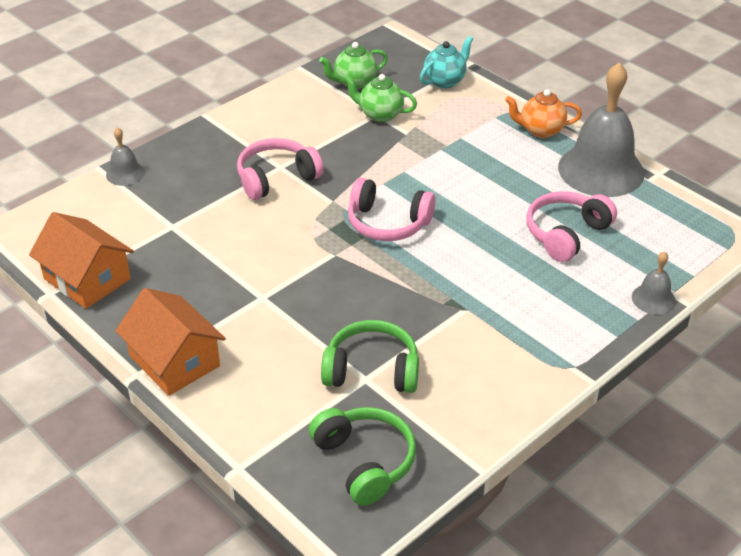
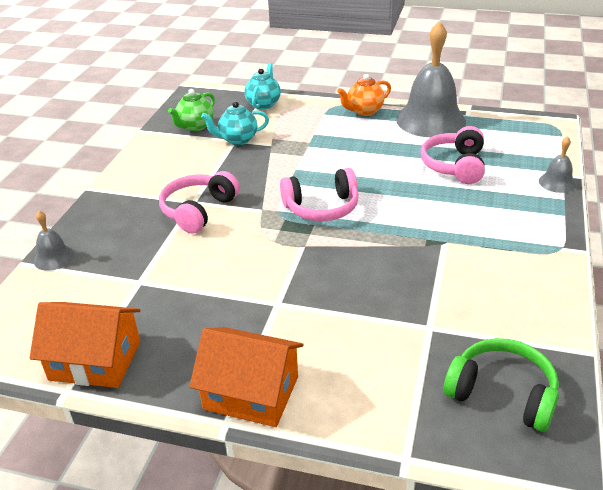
camera: 30 degrees left, 5 degrees down
green headphones [321,320,419,393] -> none
green teapot [344,74,417,122] -> turquoise teapot [201,102,269,145]

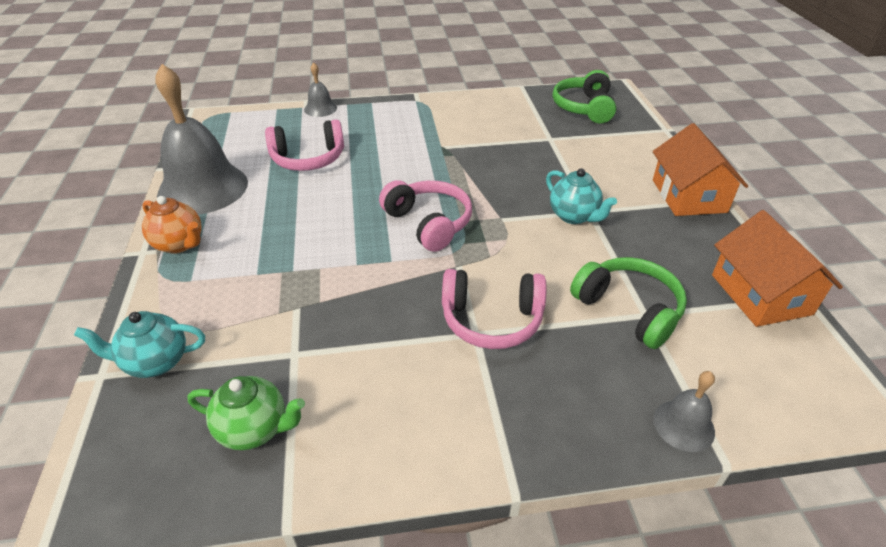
camera: 115 degrees left, 5 degrees up
turquoise teapot [201,102,269,145] -> turquoise teapot moved to [546,168,617,224]
none -> green headphones [570,257,687,349]

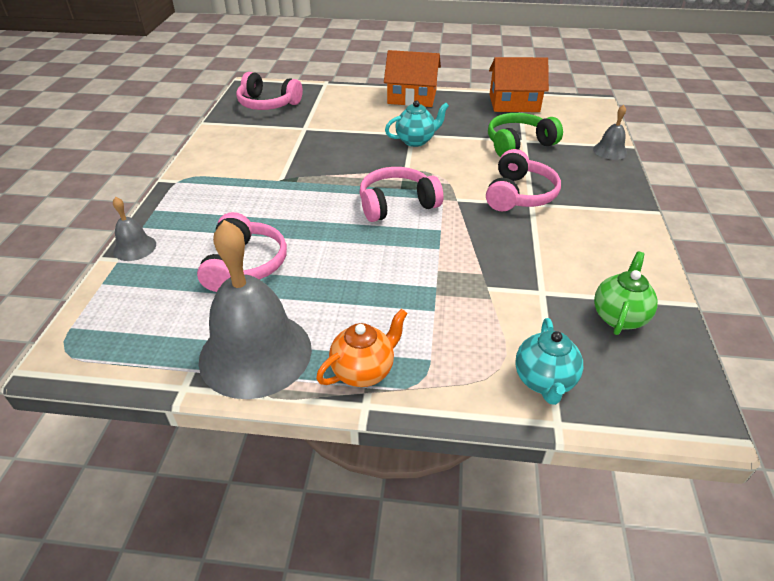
camera: 75 degrees left, 0 degrees up
green headphones [553,70,616,123] -> pink headphones [236,72,303,110]

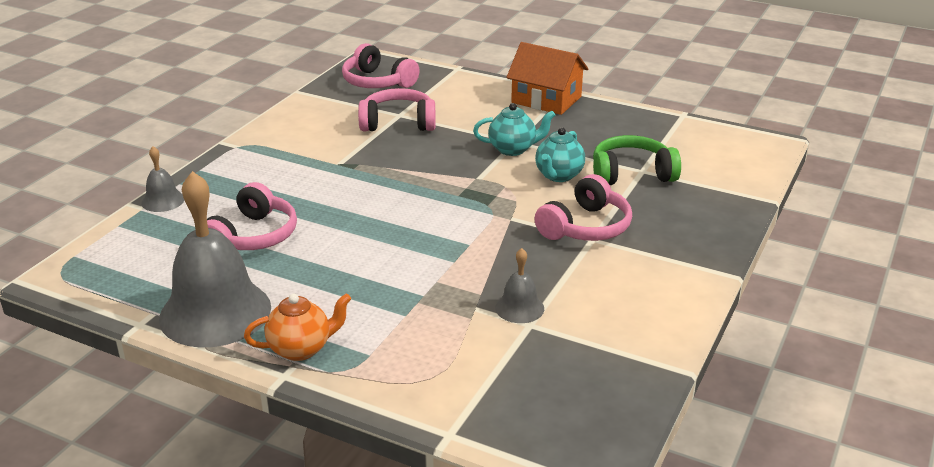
camera: 20 degrees right, 10 degrees down
pink headphones [360,167,443,222] -> pink headphones moved to [358,88,436,131]
orange house [489,57,549,112] -> none
turquoise teapot [515,318,583,405] -> turquoise teapot moved to [535,127,585,182]
grey bell [593,105,628,160] -> grey bell moved to [495,248,544,323]
green teapot [594,251,658,335] -> none

